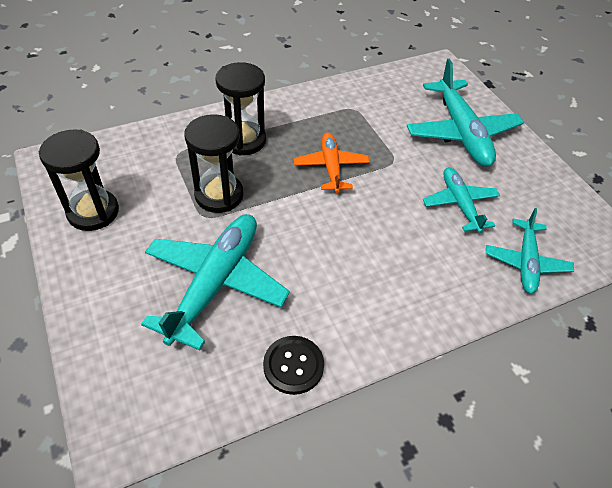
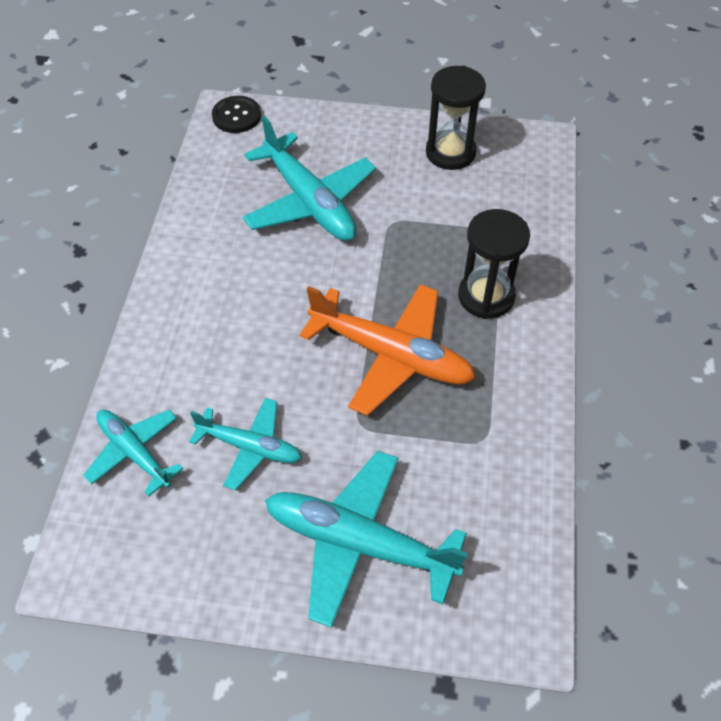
camera: 125 degrees right, 5 degrees up
black hourglass [185,114,244,213] -> none
black button [263,336,324,395] -> black button moved to [212,96,261,133]
orange plane [294,132,370,193] -> orange plane [300,284,476,416], size x1.67

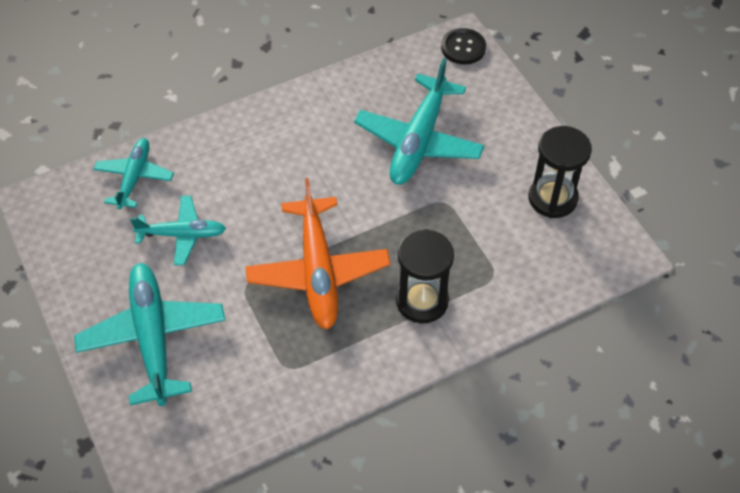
camera: 55 degrees right, 0 degrees up
turquoise plane [189,398,302,490] -> turquoise plane turned 75 degrees counterclockwise [130,196,226,265]

